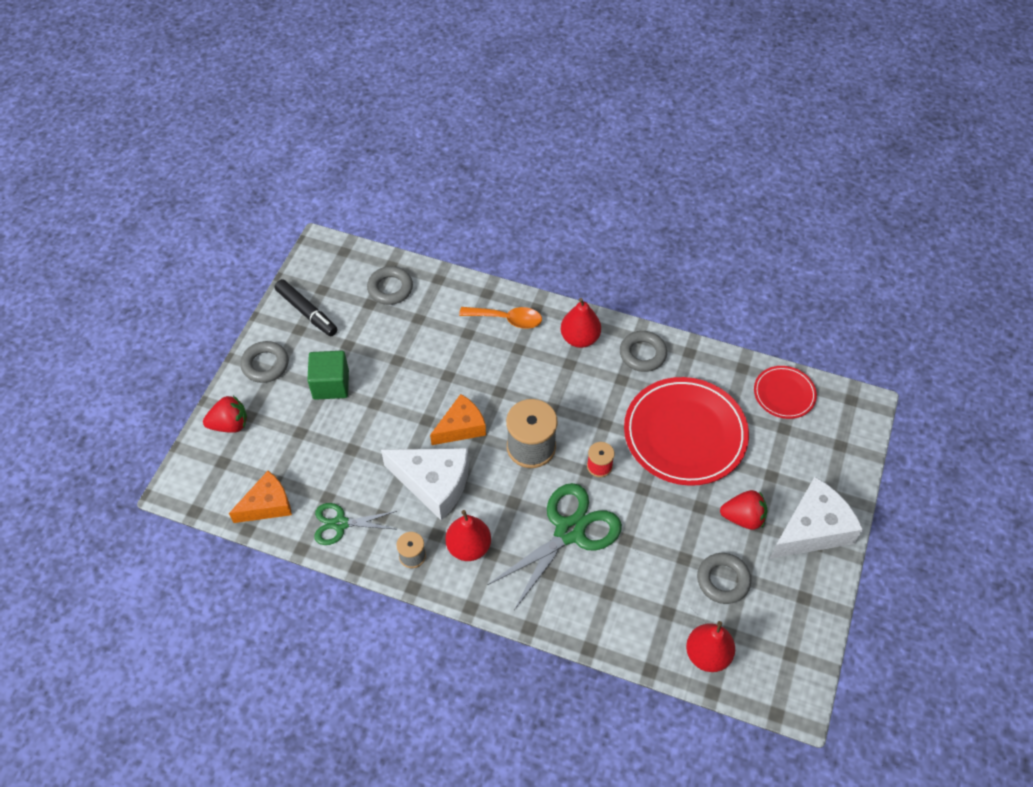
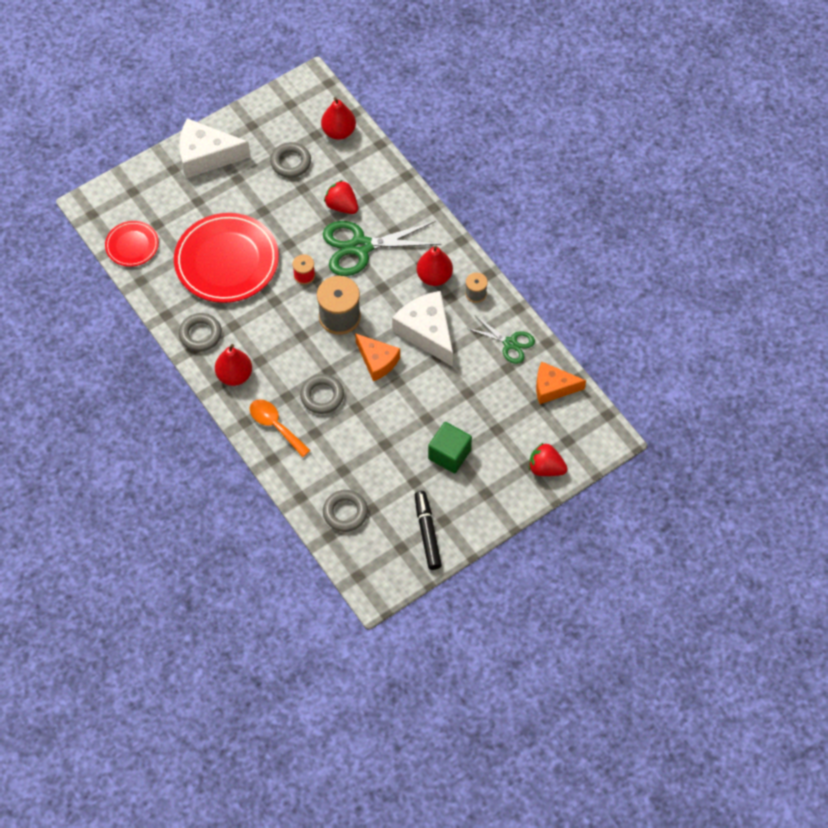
camera: 145 degrees left, 5 degrees up
grey ring [241,341,289,383] -> grey ring moved to [300,374,344,414]
orange cheese [430,394,486,445] -> orange cheese turned 135 degrees counterclockwise [355,333,400,381]
red strawberry [720,490,767,530] -> red strawberry moved to [324,180,358,214]

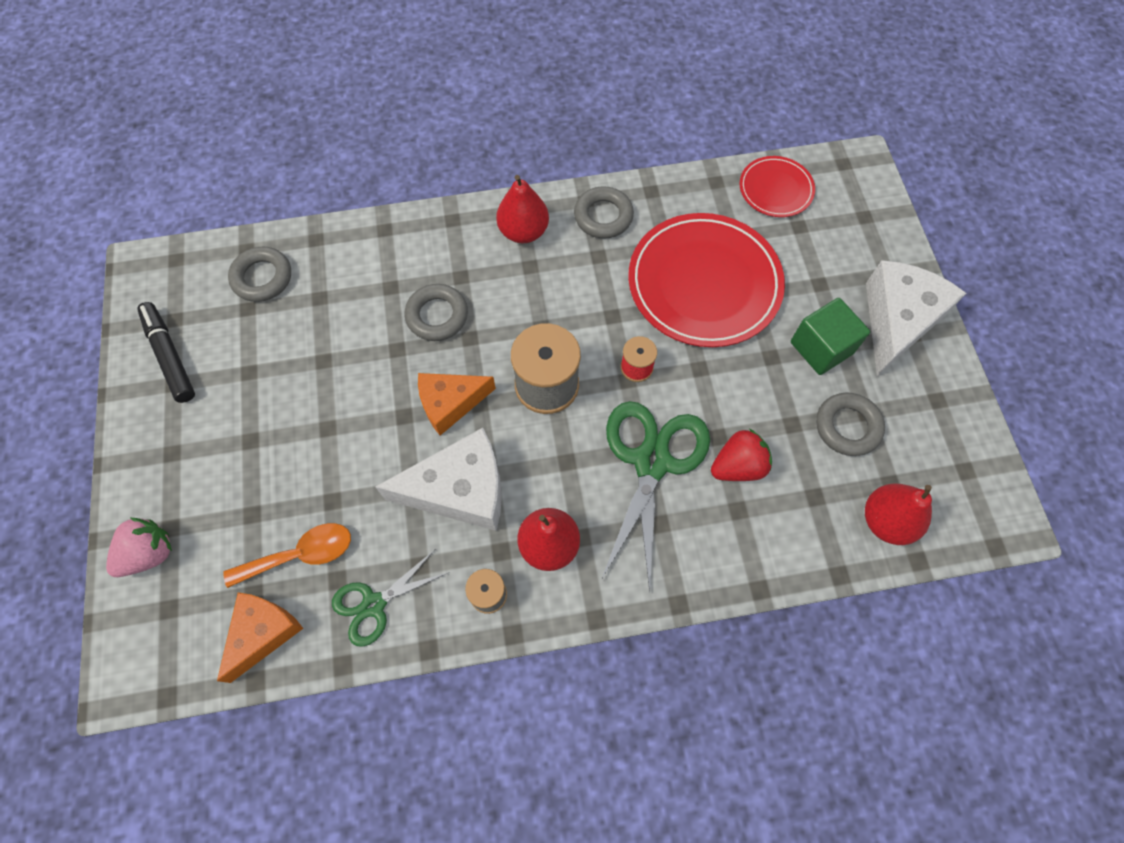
camera: 115 degrees right, 5 degrees up
orange spoon [250,399,311,457] -> orange spoon moved to [223,523,351,588]
black marker [415,491,442,570] -> black marker turned 135 degrees counterclockwise [137,302,195,403]
green cube [428,422,472,473] -> green cube moved to [791,298,870,375]
red strawberry [529,442,568,476] -> pink strawberry [106,517,172,577]

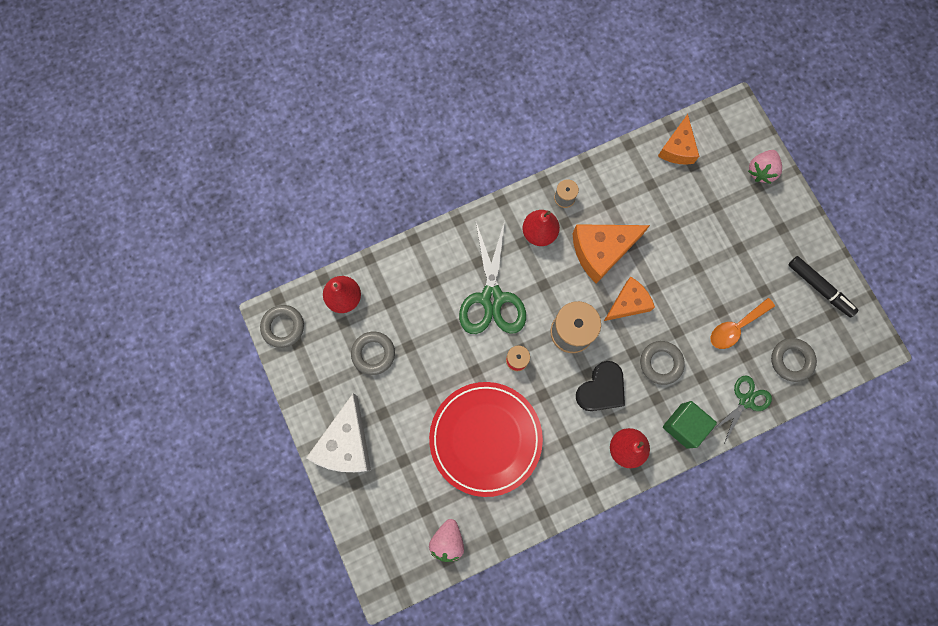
camera: 165 degrees right, 10 degrees up
orange spoon [223,523,351,588] -> orange spoon moved to [711,298,775,349]
green scissors [332,550,450,647] -> green scissors moved to [713,375,772,442]
white cheese [375,428,502,531] -> orange cheese [572,224,650,284]
grey ring [574,186,634,239] -> grey ring moved to [260,305,304,348]
red strawberry [711,429,772,481] -> none
red plate [740,156,815,217] -> pink strawberry [429,519,464,562]
green cube [791,298,870,375] -> green cube moved to [663,401,717,449]
none -> black heart [576,361,625,411]

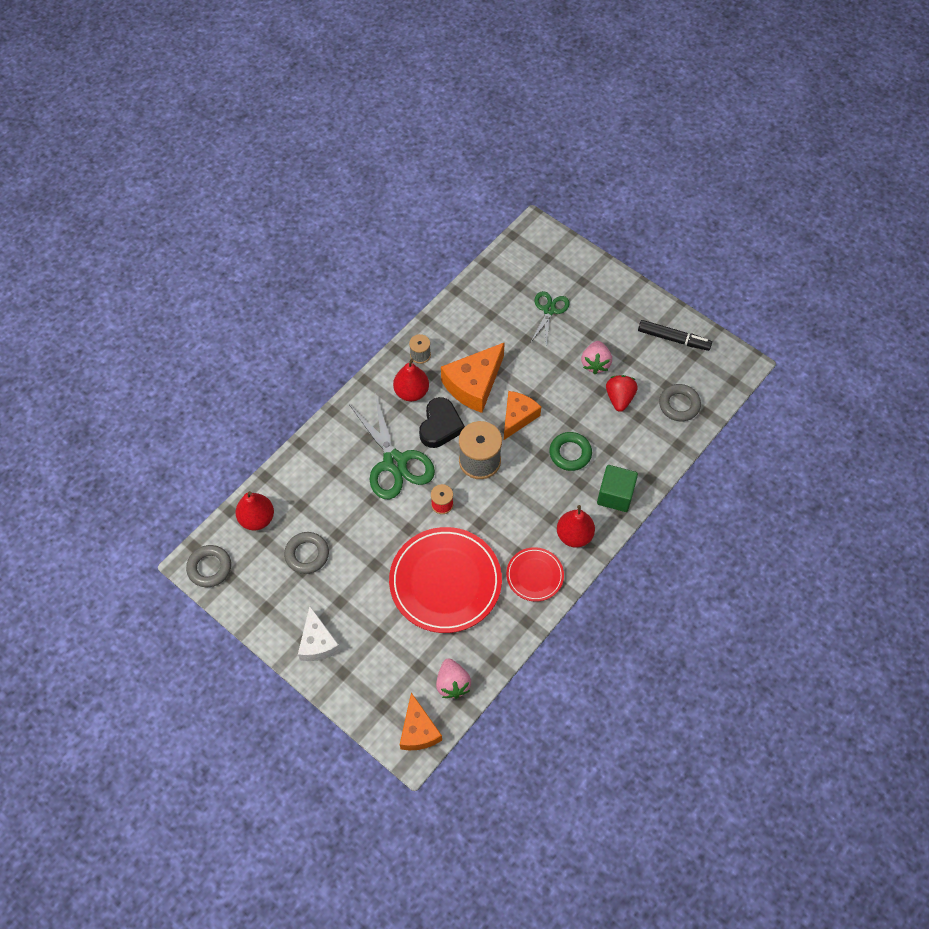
camera: 25 degrees left, 15 degrees down
white cheese [306,393,371,472] -> white cheese [298,606,340,661], size x0.66
black heart [576,361,625,411] -> black heart moved to [419,397,465,448]
grey ring [640,341,685,385] -> green ring [549,432,592,471]
orange cheese [658,114,699,165] -> orange cheese moved to [400,693,442,750]
orange spoon [711,298,775,349] -> red strawberry [606,375,638,412]
green scissors [713,375,772,442] -> green scissors moved to [531,291,570,345]
pink strawberry [748,150,782,184] -> pink strawberry moved to [581,341,612,374]
none -> red plate [506,547,564,601]

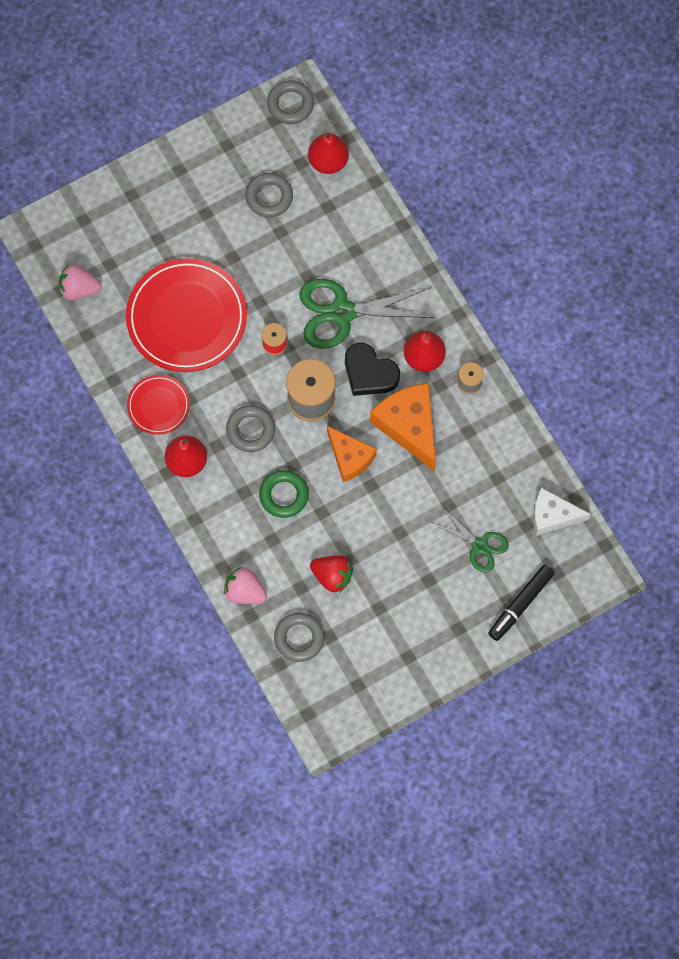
camera: 110 degrees right, 10 degrees up
white cheese [298,606,340,661] -> white cheese moved to [533,488,590,536]
orange cheese [400,693,442,750] -> none
pink strawberry [581,341,612,374] -> pink strawberry moved to [224,567,267,604]
green cube [597,465,638,512] -> none
black marker [638,320,712,351] -> black marker moved to [488,564,555,641]
none -> grey ring [226,405,275,452]

